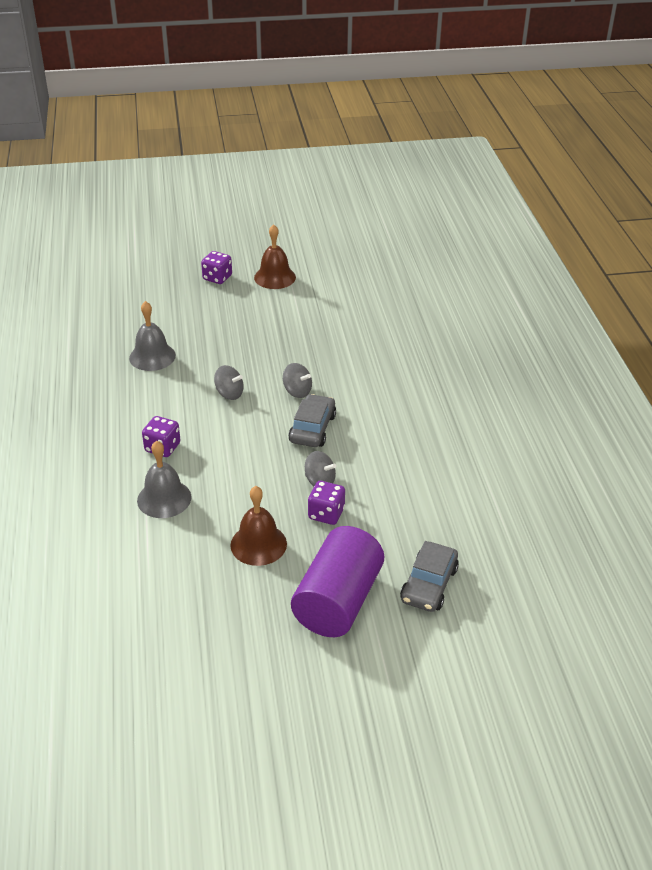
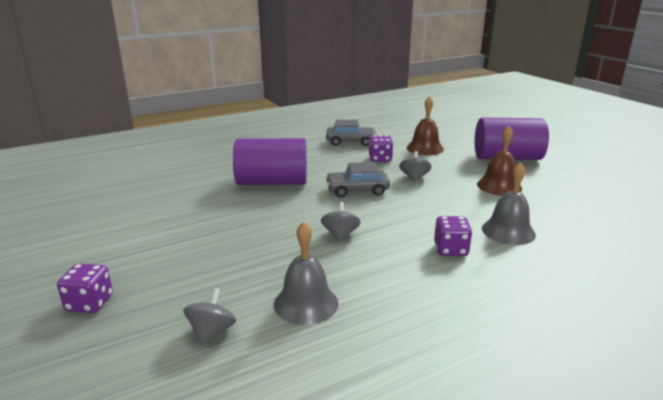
camera: 110 degrees left, 15 degrees down
brown bell [254,224,296,289] -> brown bell moved to [407,96,444,155]
grey spinning top [283,363,312,398] -> grey spinning top moved to [183,288,236,346]
purple dice [308,481,345,525] -> purple dice moved to [368,135,393,162]
grey car [400,541,459,612] -> grey car moved to [326,120,377,146]
none -> purple cylinder [233,138,307,185]

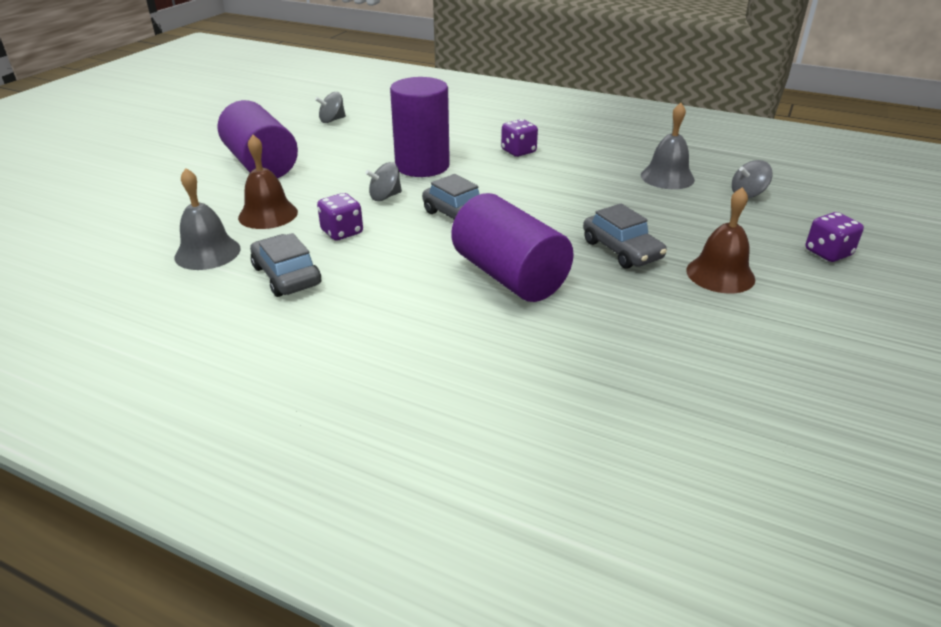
camera: 125 degrees left, 10 degrees up
grey spinning top [321,202,361,243] -> grey spinning top moved to [315,92,346,123]
brown bell [477,126,522,196] -> brown bell moved to [686,187,755,294]
grey bell [482,162,536,245] -> grey bell moved to [175,168,241,270]
none -> purple cylinder [390,77,450,177]
none -> grey car [583,203,667,269]

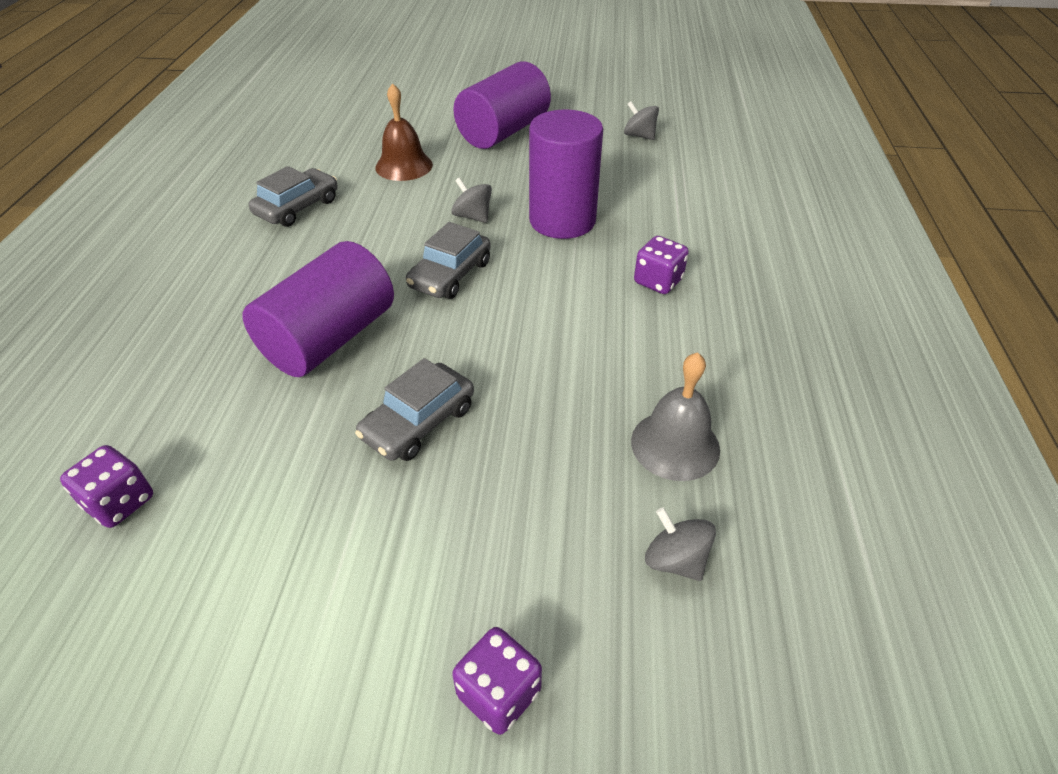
camera: 70 degrees right, 10 degrees up
grey bell [175,168,241,270] -> none
purple dice [317,193,363,241] -> purple dice moved to [60,445,153,528]
brown bell [686,187,755,294] -> none

